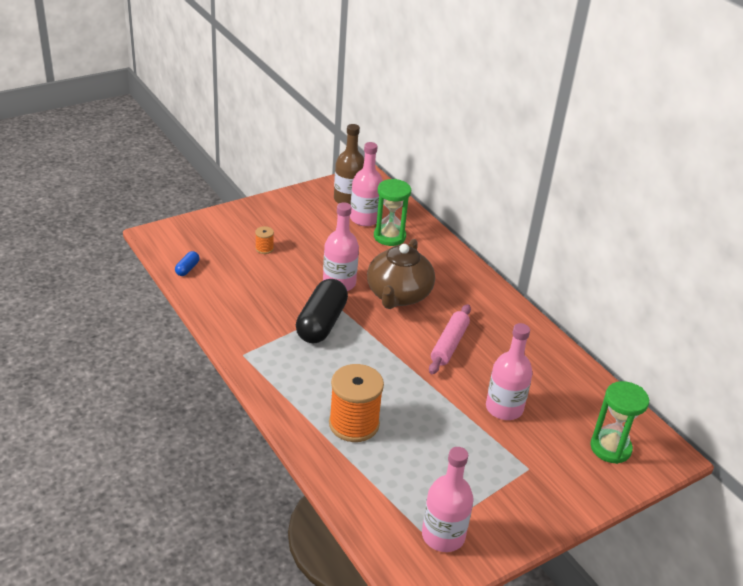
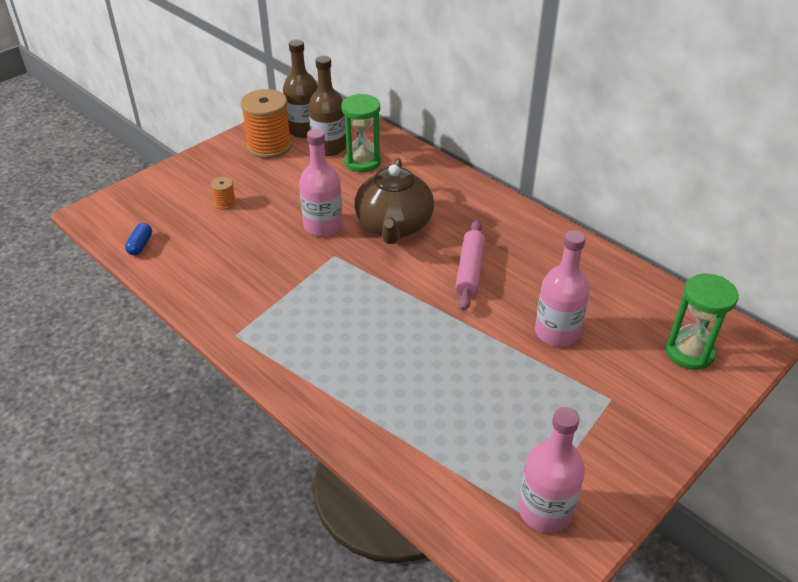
camera: 10 degrees left, 5 degrees up
black capsule [296,279,348,344] -> none
orange spool [329,364,384,442] -> orange spool moved to [240,89,292,159]
pink bottle [350,142,383,226] -> brown bottle [308,56,346,156]

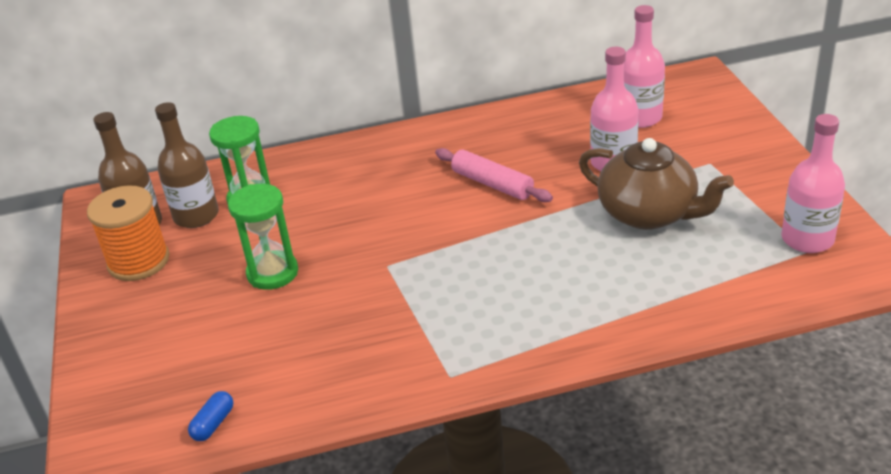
camera: 55 degrees left, 5 degrees down
blue capsule [125,223,152,255] -> blue capsule turned 75 degrees clockwise [188,391,233,441]
orange spool [211,177,236,210] -> none
pink bottle [299,129,343,237] -> pink bottle moved to [624,5,665,128]
brown teapot [355,158,434,244] -> brown teapot moved to [579,138,734,230]
green hourglass [665,274,738,370] -> green hourglass moved to [228,184,298,290]

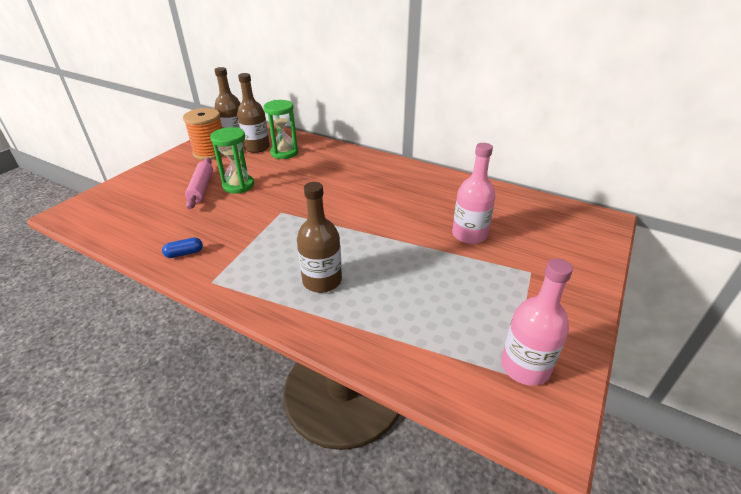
camera: 40 degrees right, 0 degrees up
blue capsule [188,391,233,441] -> blue capsule moved to [162,238,203,258]
pink rolling pin [435,148,553,202] -> pink rolling pin moved to [185,158,213,209]
brown teapot [579,138,734,230] -> none
pink bottle [624,5,665,128] -> none
none -> brown bottle [297,182,342,293]

